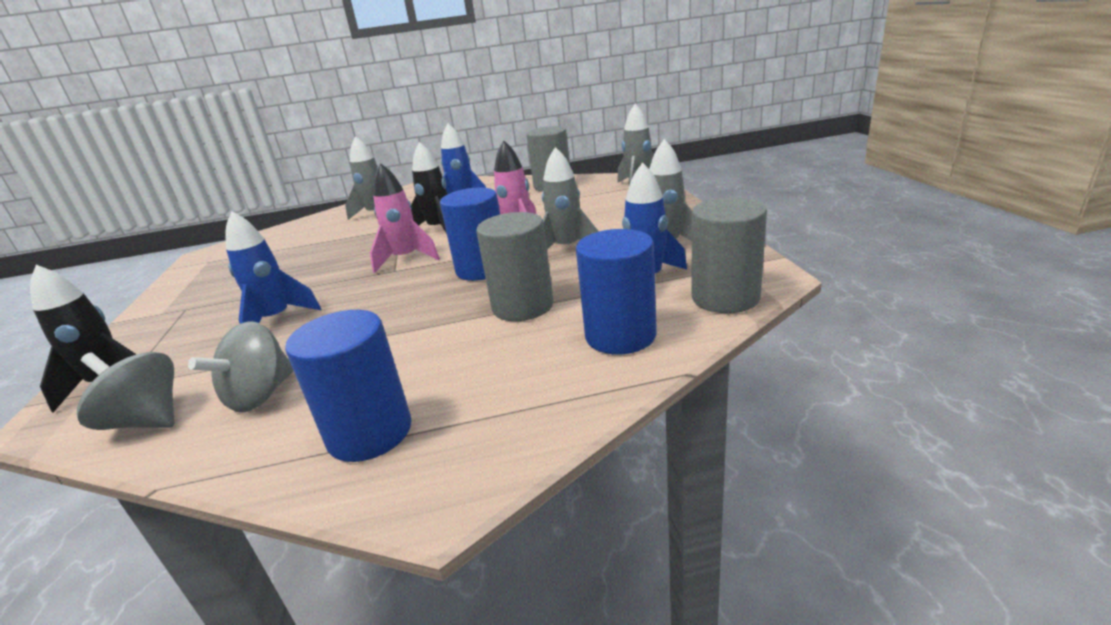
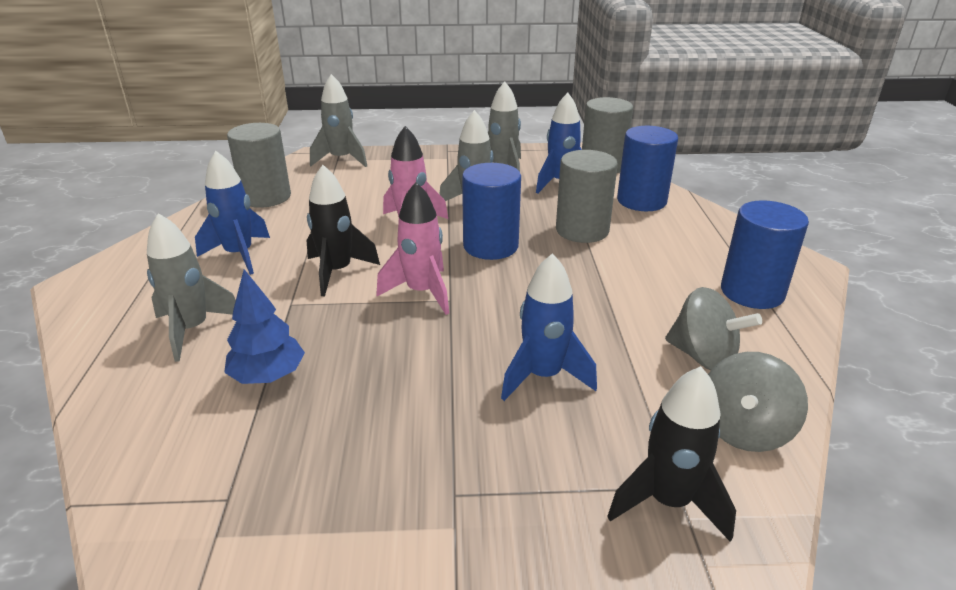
camera: 85 degrees left, 5 degrees up
none -> blue tree [224,269,305,384]

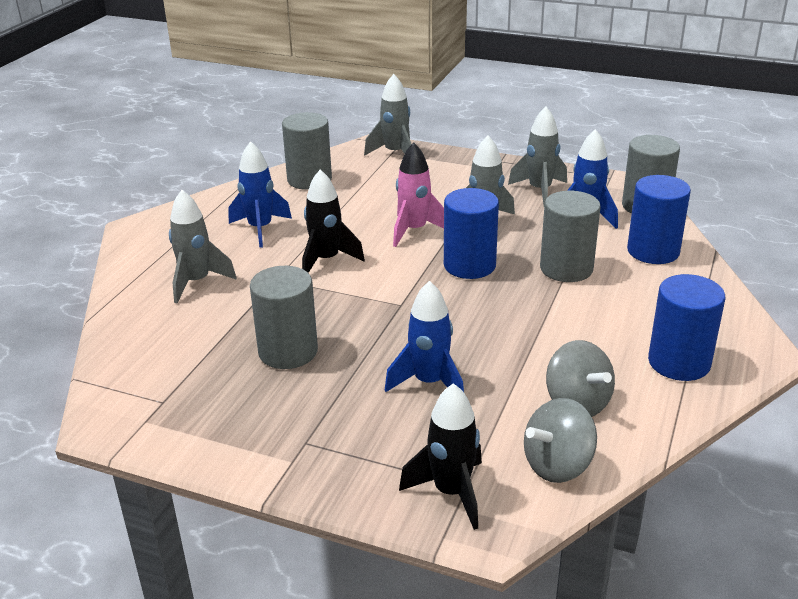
camera: 25 degrees right, 0 degrees up
blue tree [224,269,305,384] -> none
pink rocket [376,182,449,315] -> none
none -> grey cylinder [250,266,318,369]

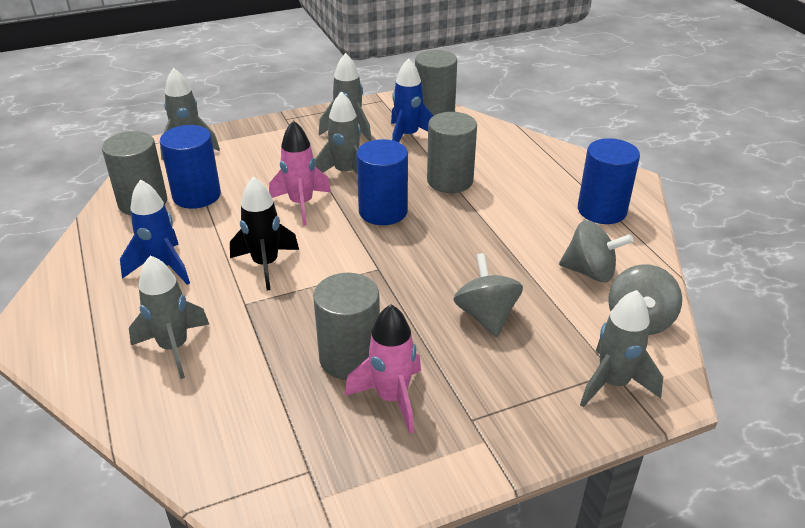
camera: 45 degrees left, 5 degrees up
blue rocket [385,281,464,392] -> grey spinning top [453,253,523,337]
black rocket [399,383,482,530] -> grey rocket [580,290,663,407]
blue cylinder [627,175,691,264] -> blue cylinder moved to [160,125,221,209]
none -> pink rocket [345,304,421,434]

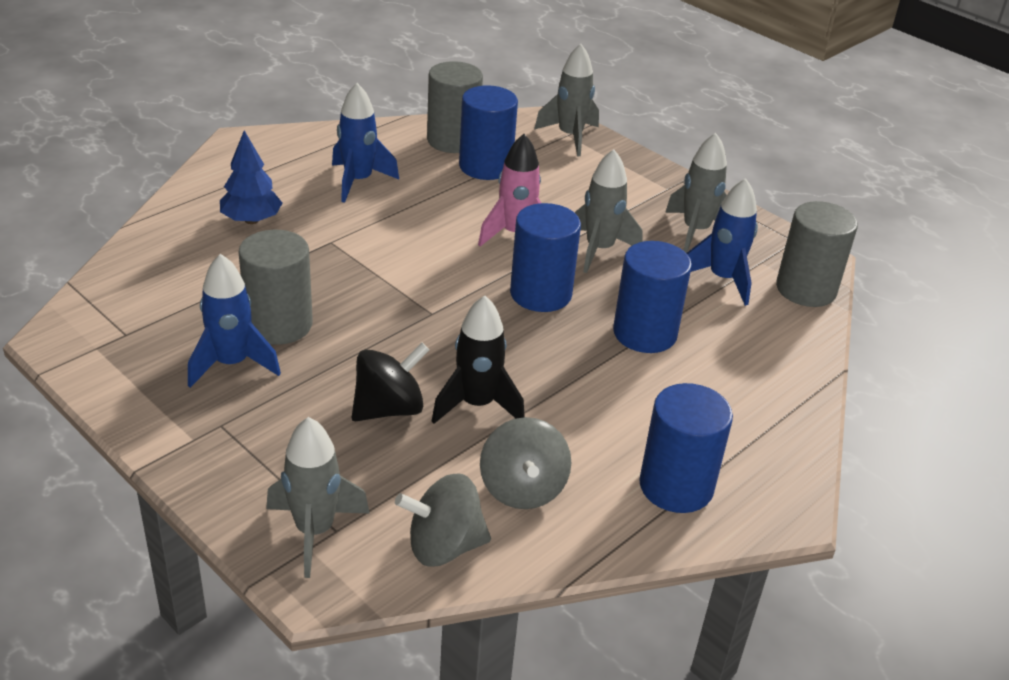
camera: 65 degrees right, 0 degrees up
grey rocket [129,255,209,379] -> blue tree [220,130,282,224]
black rocket [230,176,299,290] -> black rocket moved to [432,295,525,424]
pink rocket [345,304,421,434] -> blue rocket [188,254,281,388]
grey cylinder [427,112,477,193] -> blue cylinder [613,241,692,353]
grey spinning top [453,253,523,337] -> black spinning top [352,343,429,421]

